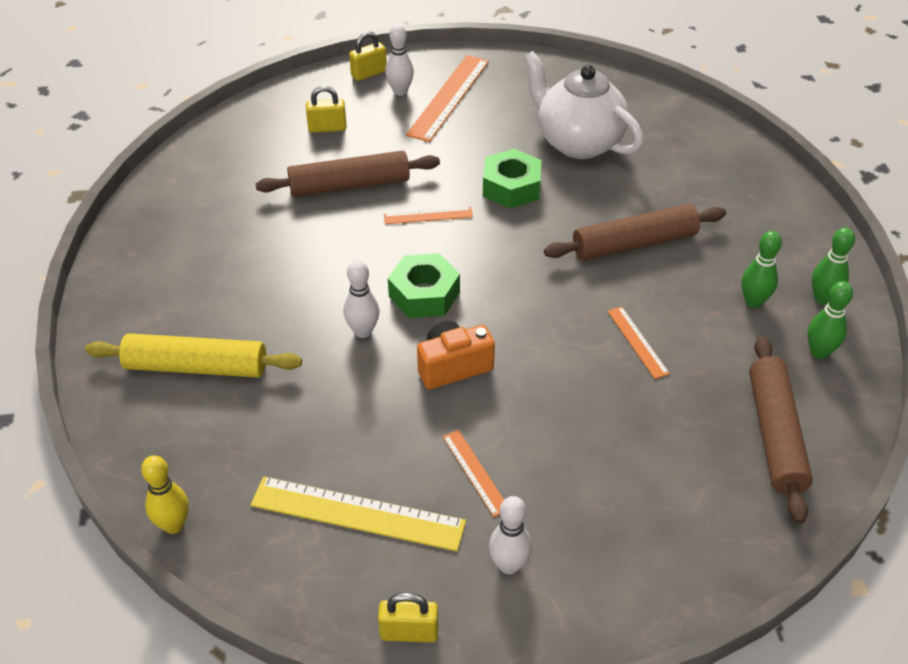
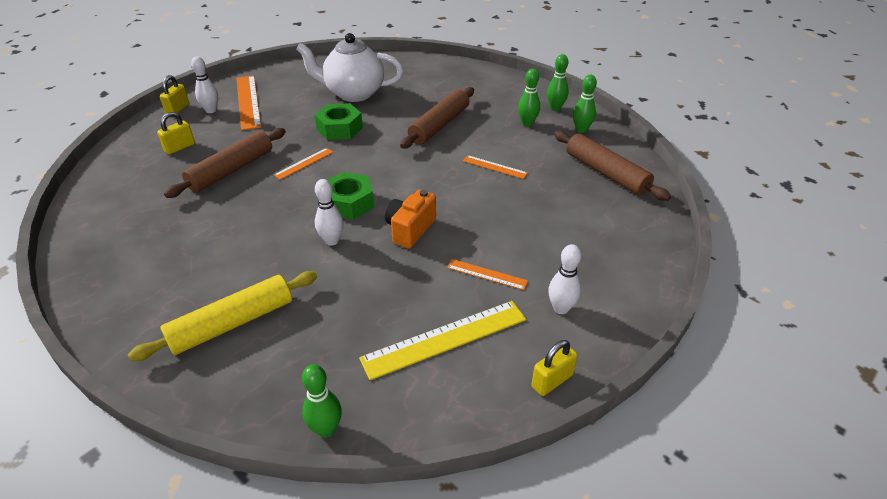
camera: 40 degrees left, 5 degrees down
yellow bowling pin [141,455,189,534] -> green bowling pin [302,364,342,437]

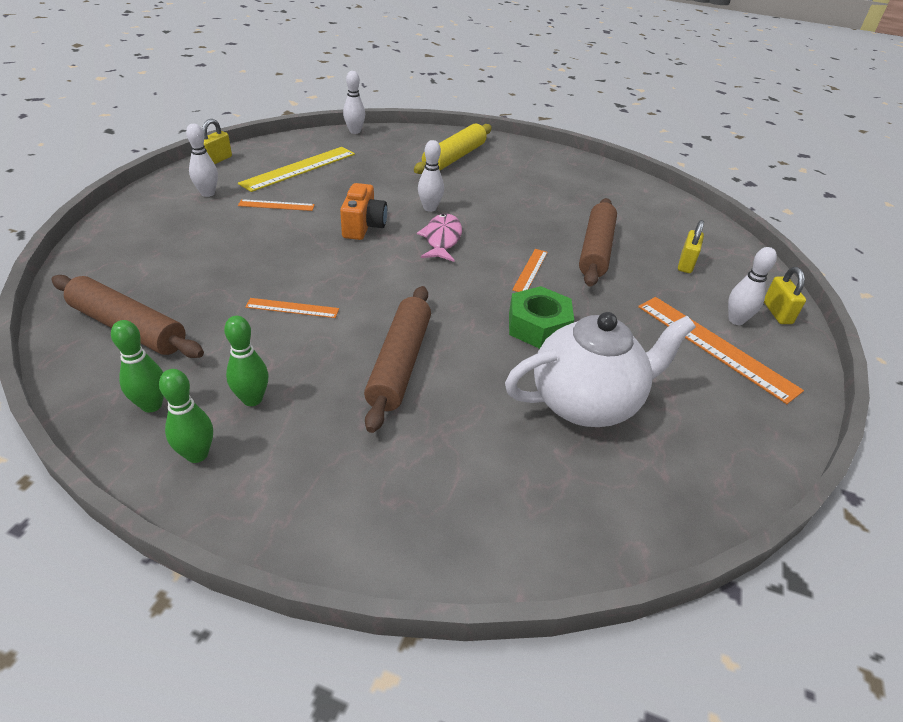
camera: 155 degrees right, 0 degrees up
green bowling pin [302,364,342,437] -> white bowling pin [343,71,365,134]
green nut [327,172,374,220] -> pink fish [417,214,462,262]

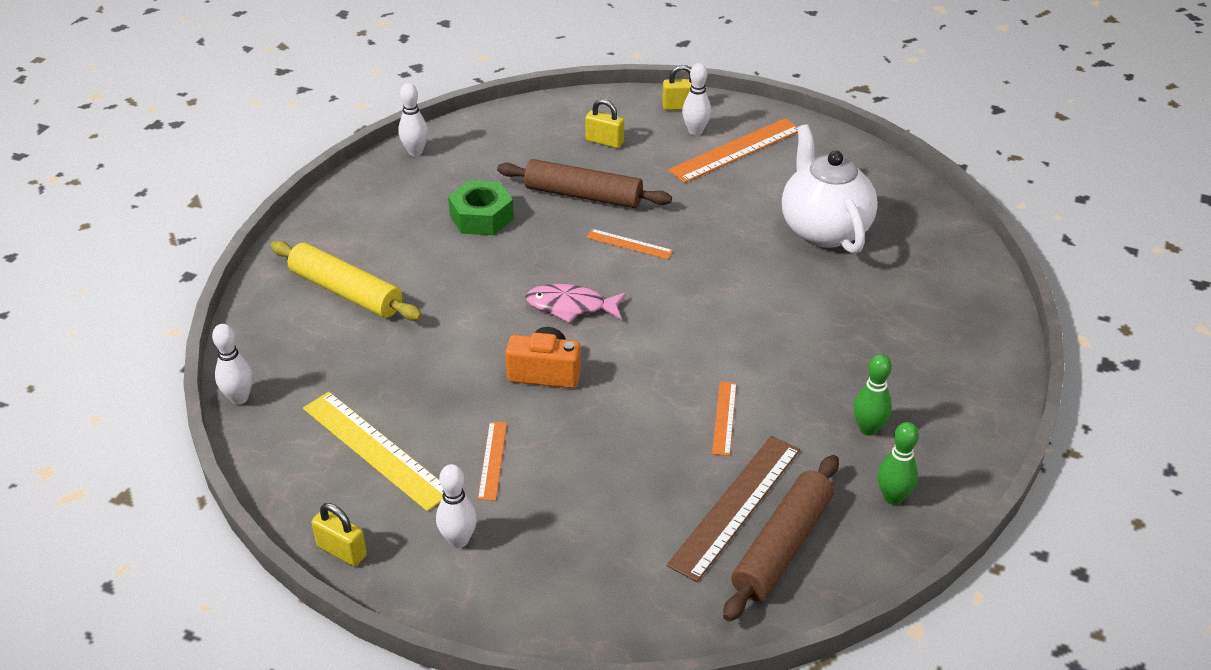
camera: 85 degrees left, 0 degrees up
green bowling pin [159,369,213,463] -> none
brown rolling pin [364,286,431,433] -> none
white bowling pin [418,140,444,212] -> white bowling pin moved to [398,83,428,156]
green nut [509,286,574,349] -> green nut moved to [448,180,514,235]
none -> brown ruler [666,436,800,582]

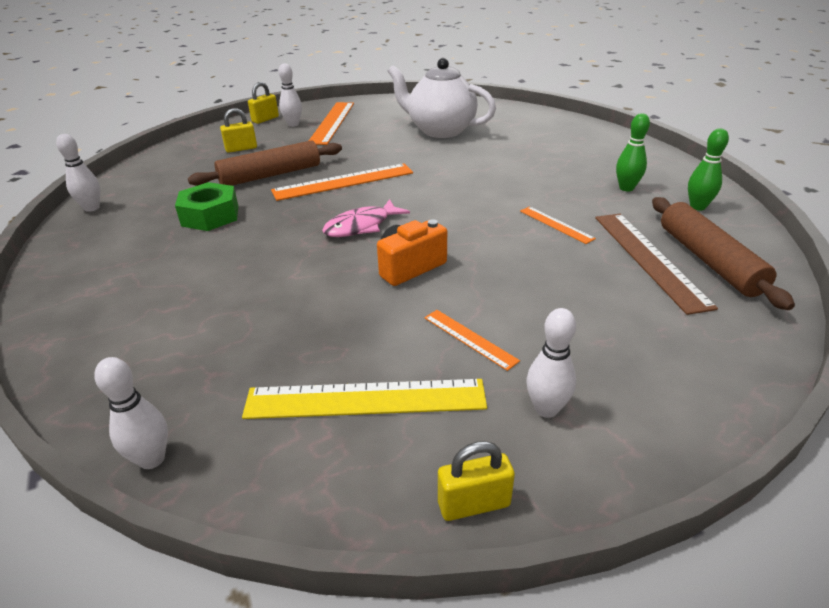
camera: 45 degrees left, 5 degrees down
yellow rolling pin [271,241,422,321] -> none
orange ruler [586,229,673,259] -> orange ruler [271,163,413,201], size x1.90

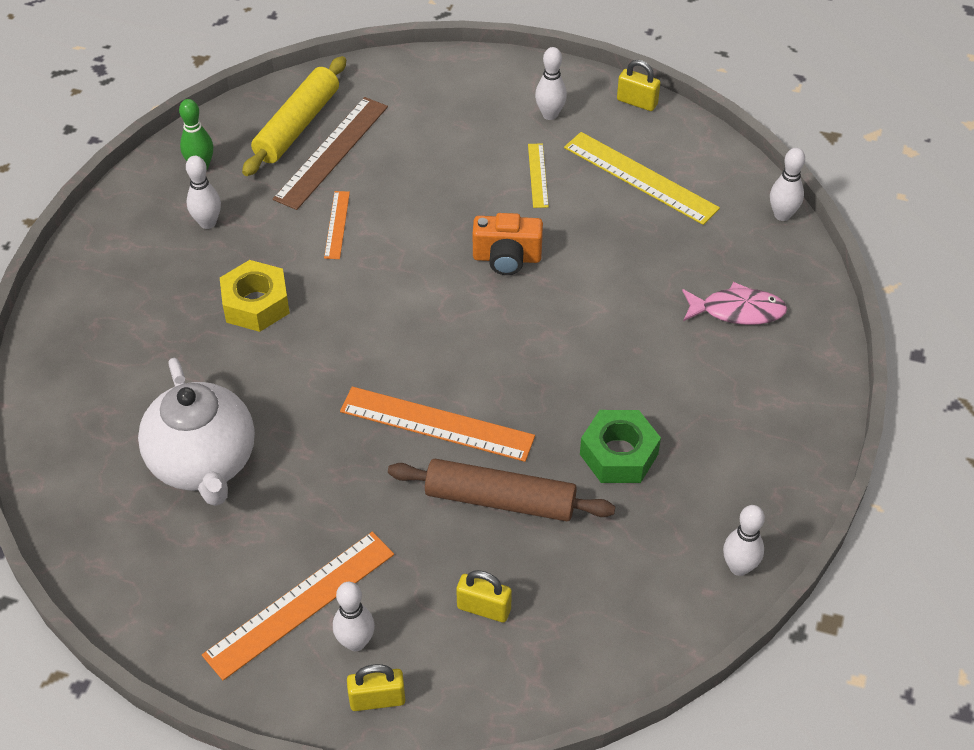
camera: 140 degrees left, 15 degrees up
pink fish [322,199,410,237] -> pink fish moved to [682,282,787,325]
orange ruler [424,310,520,371] -> yellow ruler [528,143,549,208]
green bowling pin [616,113,650,191] -> white bowling pin [186,156,221,229]
brown rolling pin [652,197,795,310] -> yellow rolling pin [242,56,346,176]
none -> yellow nut [220,260,290,332]

